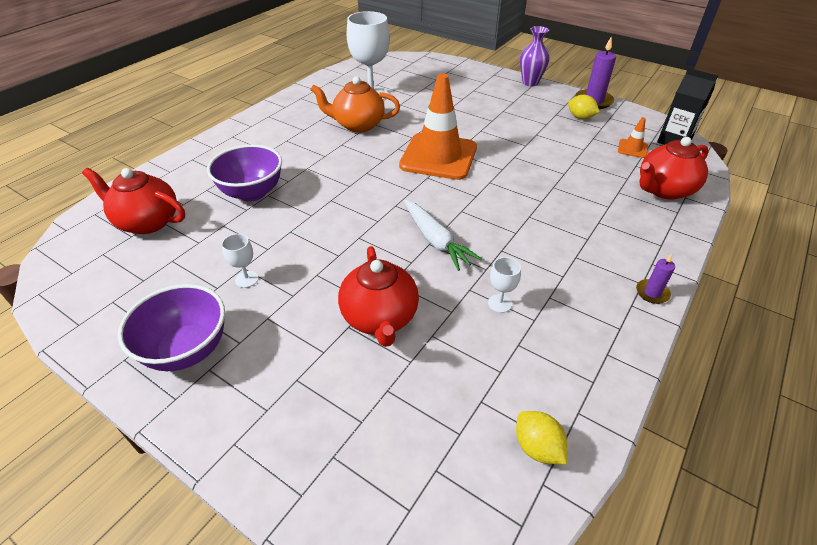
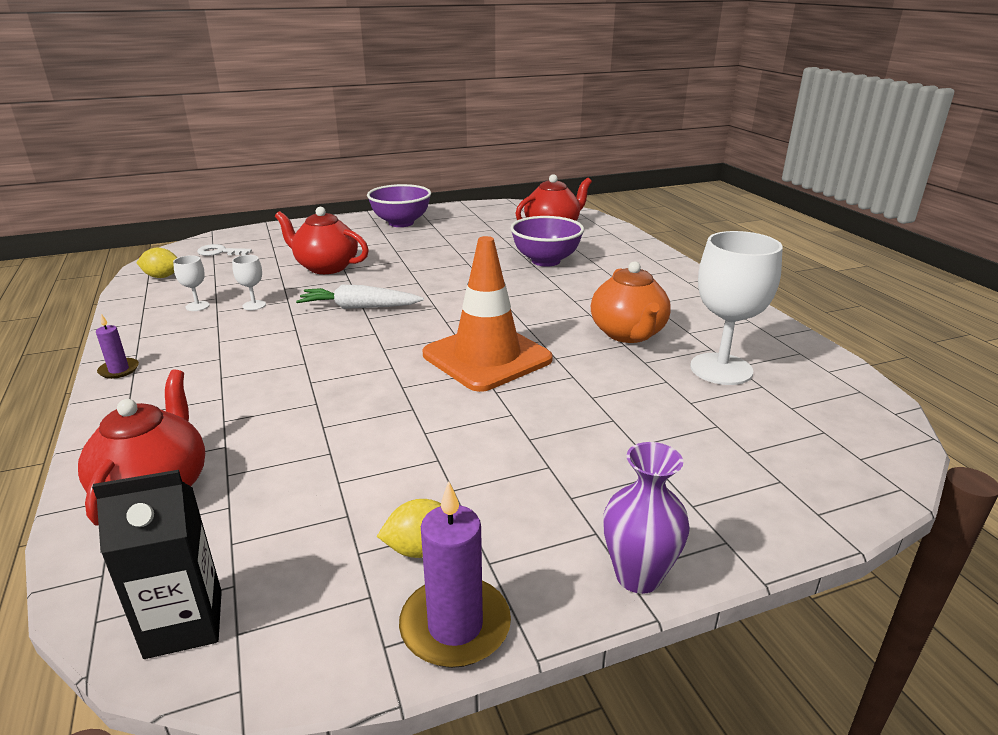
camera: 125 degrees right, 15 degrees down
white goblet [222,234,259,288] -> white goblet moved to [173,255,210,311]
orange teapot [310,76,400,133] -> orange teapot turned 135 degrees clockwise [591,261,671,343]
orange traffic cone [618,117,648,158] -> none
none -> white key [197,244,252,256]

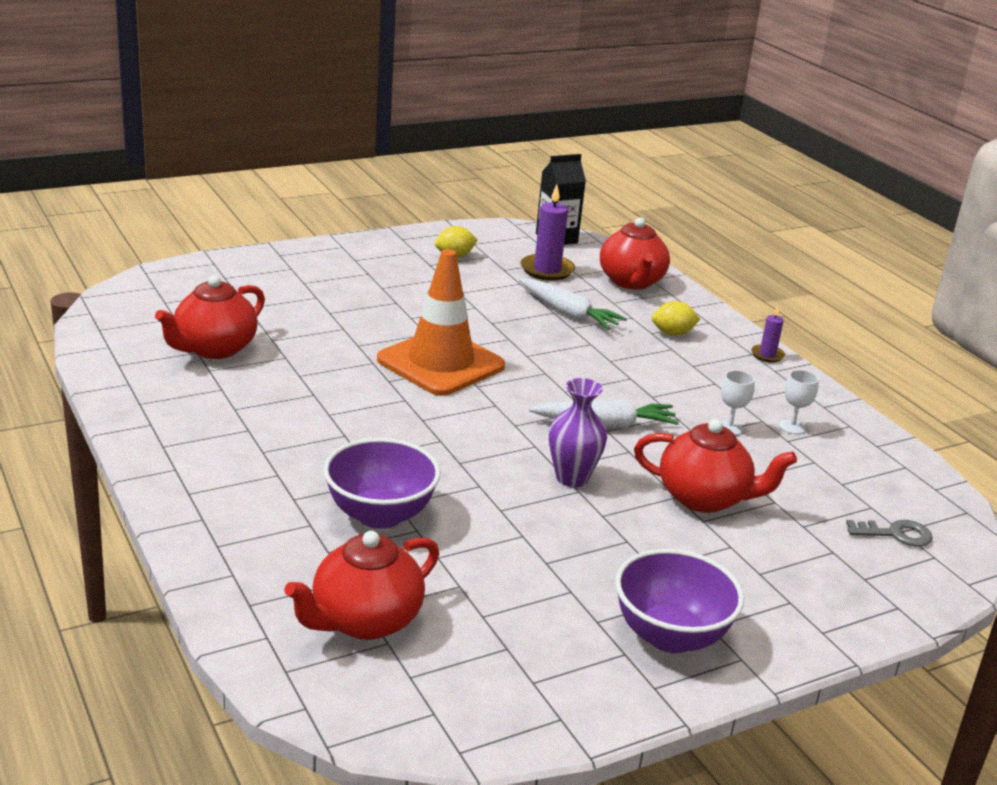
camera: 170 degrees right, 0 degrees up
yellow lemon [136,248,177,278] -> yellow lemon moved to [652,301,700,336]
white key [197,244,252,256] -> grey key [846,520,933,547]
purple candle [399,481,511,668] -> purple candle moved to [521,184,575,281]
orange teapot [591,261,671,343] -> none
purple vase [603,442,690,594] -> purple vase moved to [549,378,607,487]
white goblet [690,231,783,385] -> red teapot [155,275,265,359]
none -> white carrot [519,279,627,330]

